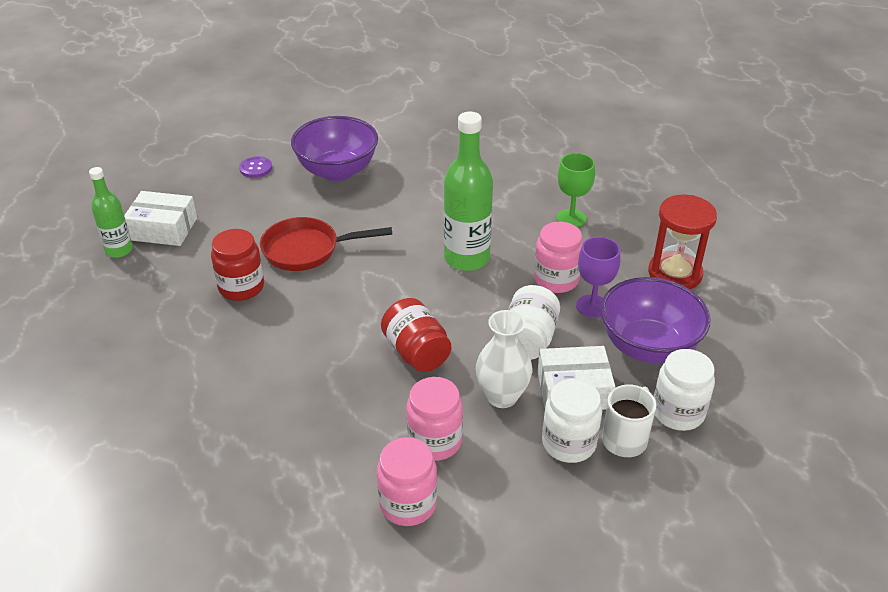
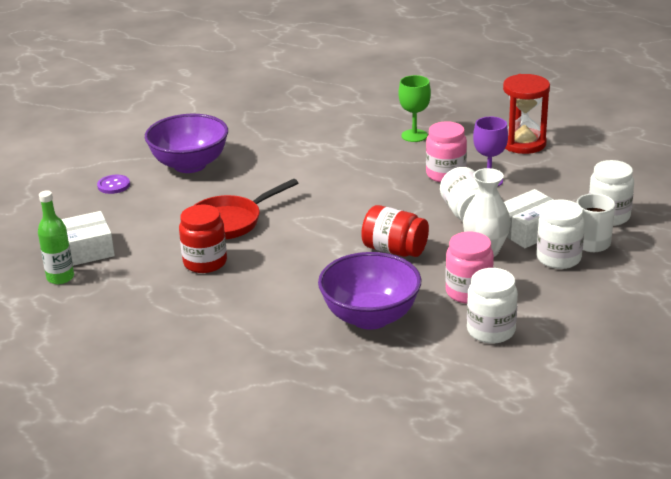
camera: 30 degrees left, 10 degrees down
pink jar [377,437,437,526] -> white jar [467,268,518,344]
green bottle [444,111,493,271] -> none
purple bowl [600,277,711,364] -> purple bowl moved to [318,252,422,330]

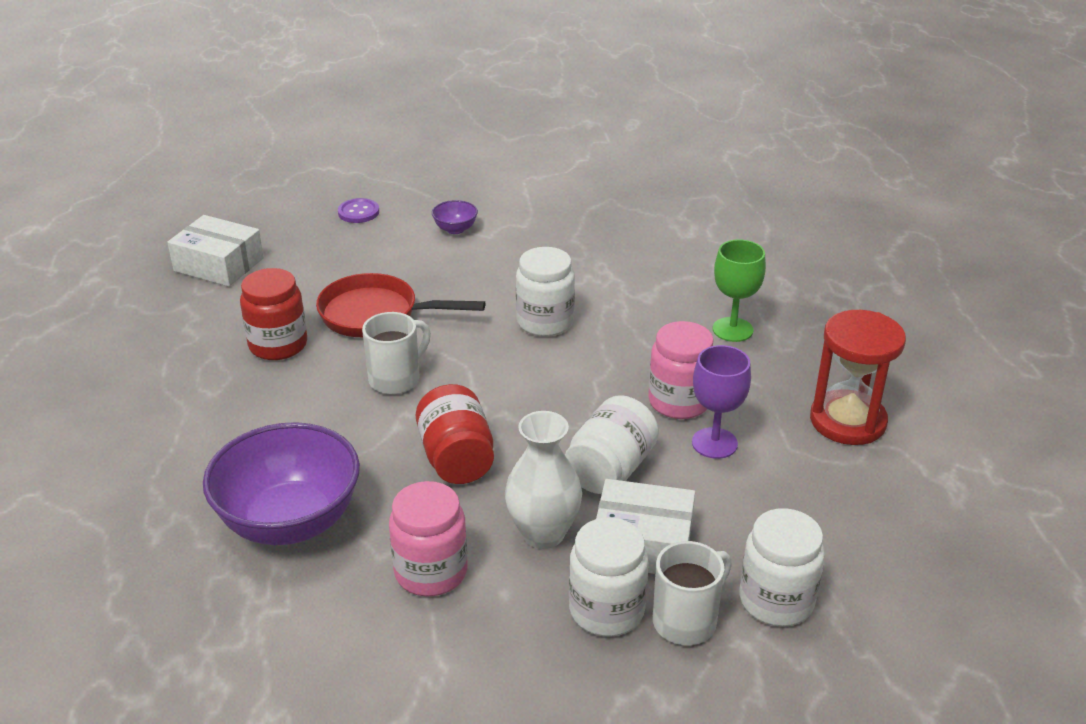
camera: 45 degrees right, 5 degrees up
green bottle [38,190,74,284] -> none
purple bowl [145,114,228,173] -> purple bowl [432,200,478,234], size x0.42
white jar [467,268,518,344] -> white jar moved to [516,247,575,337]
none -> white mug [362,312,431,394]

